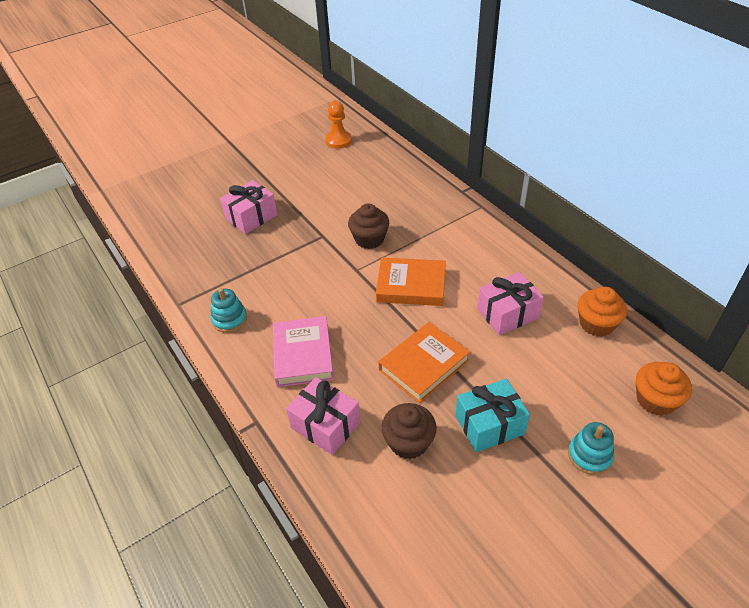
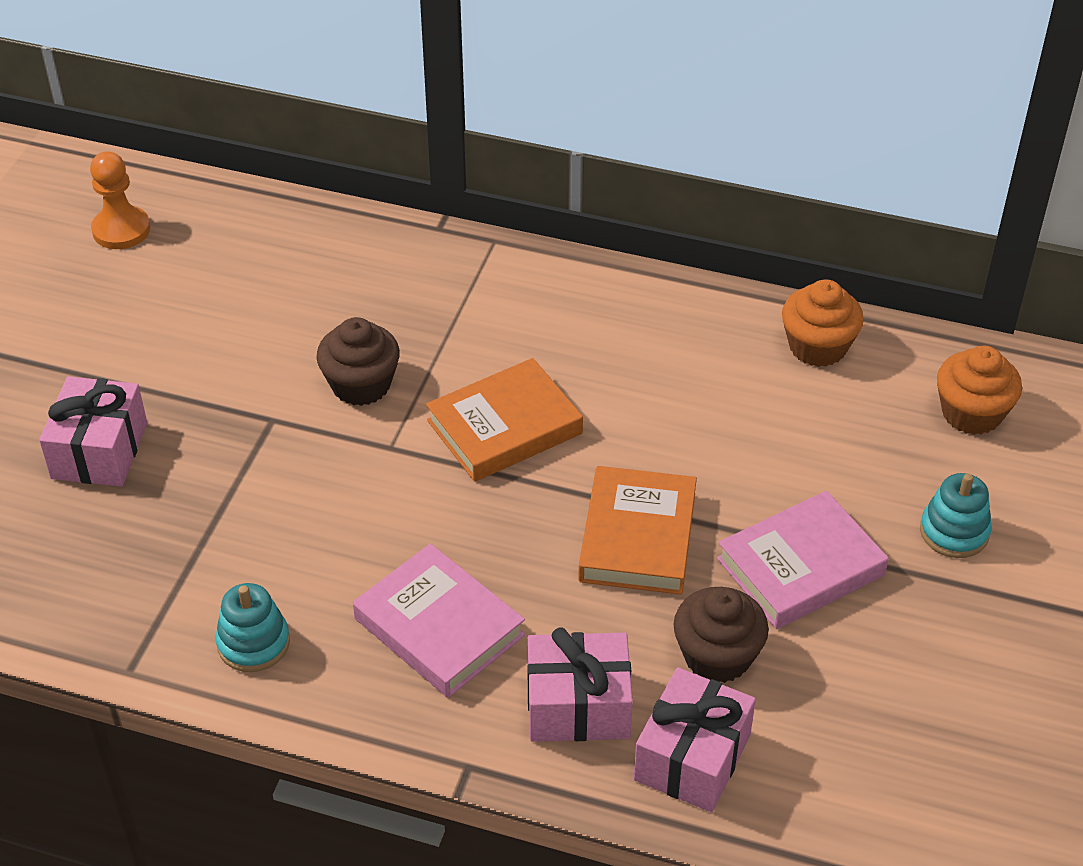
camera: 40 degrees left, 0 degrees up
turquoise gift [455,378,530,452] -> pink book [717,491,889,629]
pink gift [477,272,544,335] -> pink gift moved to [634,667,756,812]

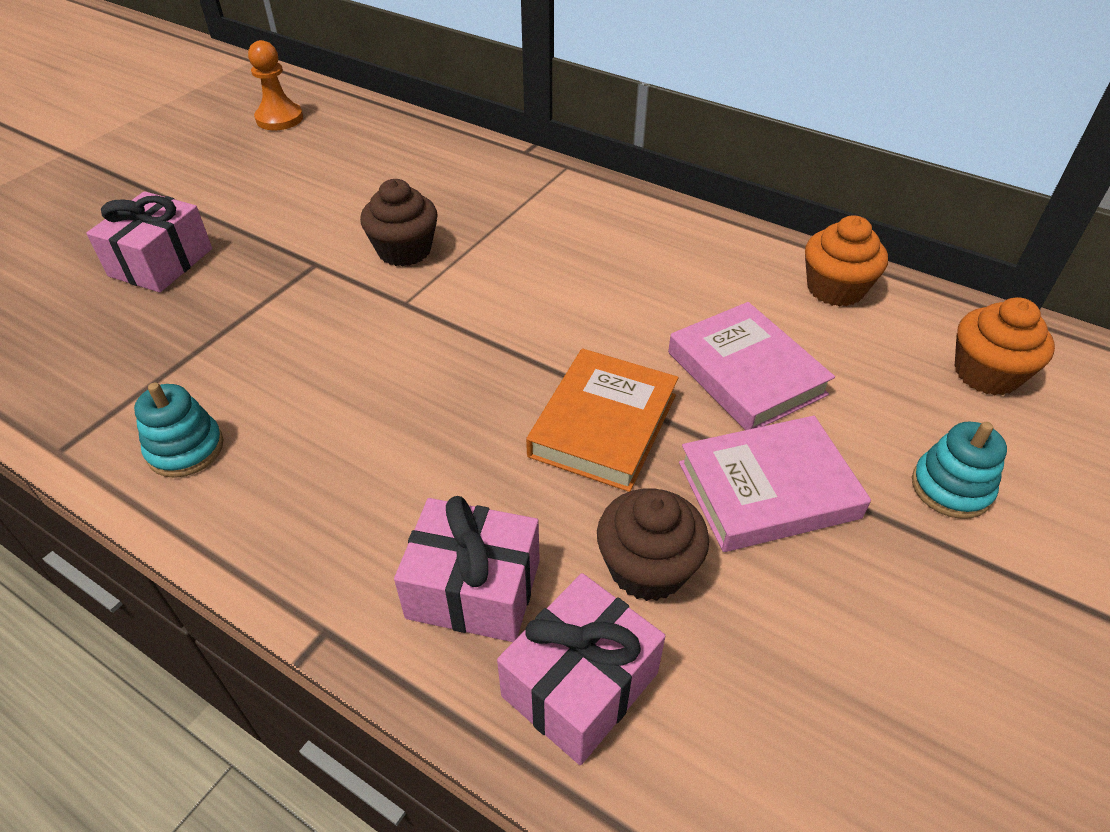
camera: 15 degrees right, 0 degrees up
pink book [353,543,525,698] -> pink book moved to [668,302,835,430]
orange book [426,358,583,482] -> none

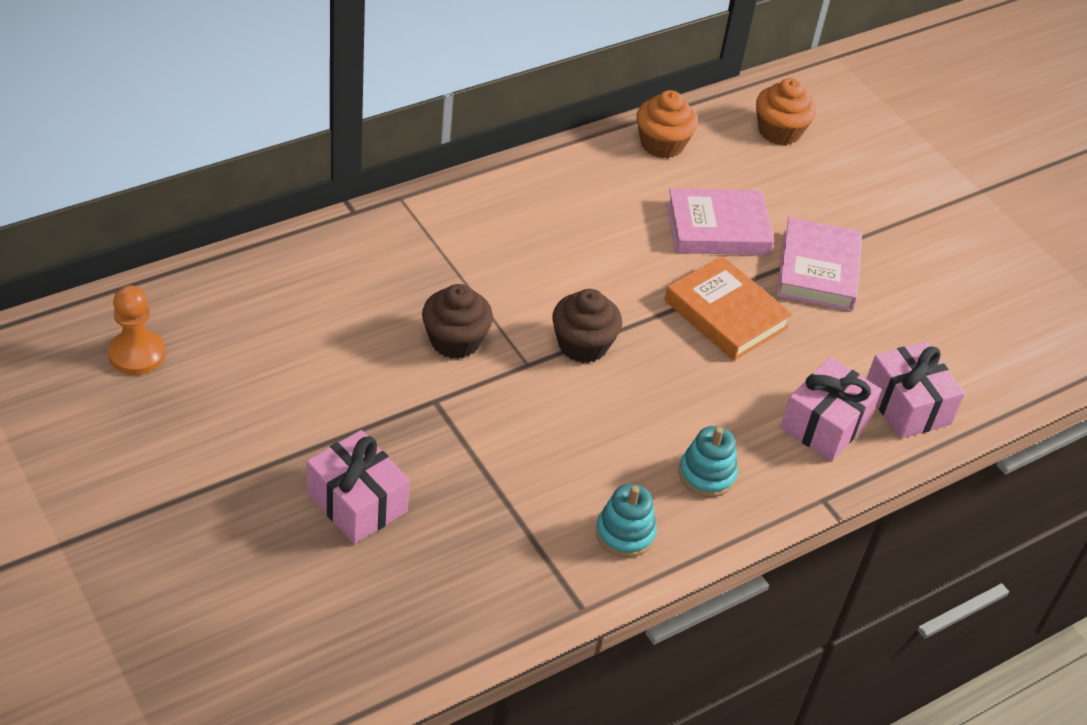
camera: 70 degrees left, 0 degrees up
brown cupcake [597,488,709,601] -> brown cupcake moved to [552,289,622,363]
turquoise stacking toy [912,422,1007,519] -> turquoise stacking toy moved to [679,426,738,497]

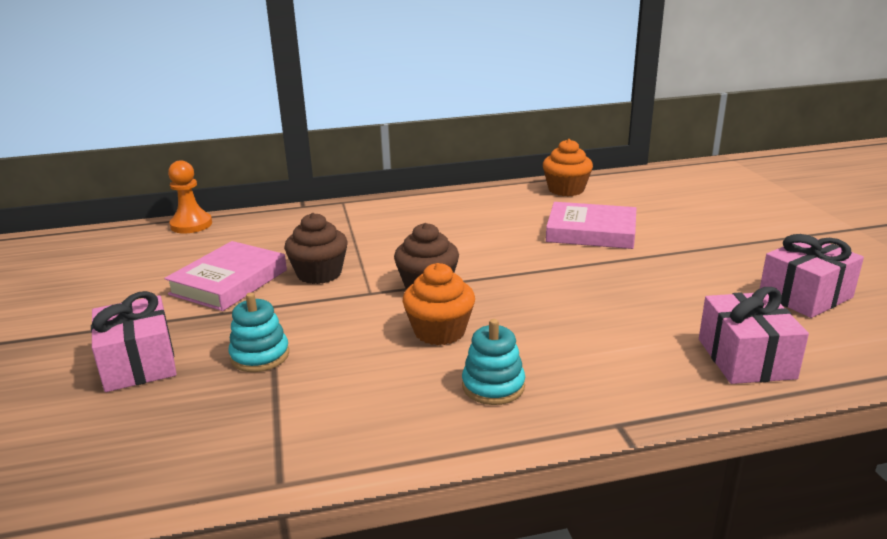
camera: 25 degrees right, 20 degrees down
orange pawn [108,285,165,375] -> orange pawn moved to [168,160,212,233]
turquoise stacking toy [596,484,657,557] -> turquoise stacking toy moved to [228,292,289,372]
orange book [665,256,792,361] -> none
orange cupcake [756,78,816,146] -> orange cupcake moved to [403,263,475,345]
pink book [777,217,862,311] -> pink book moved to [164,241,287,311]
pink gift [780,357,882,461] -> pink gift moved to [760,234,864,318]

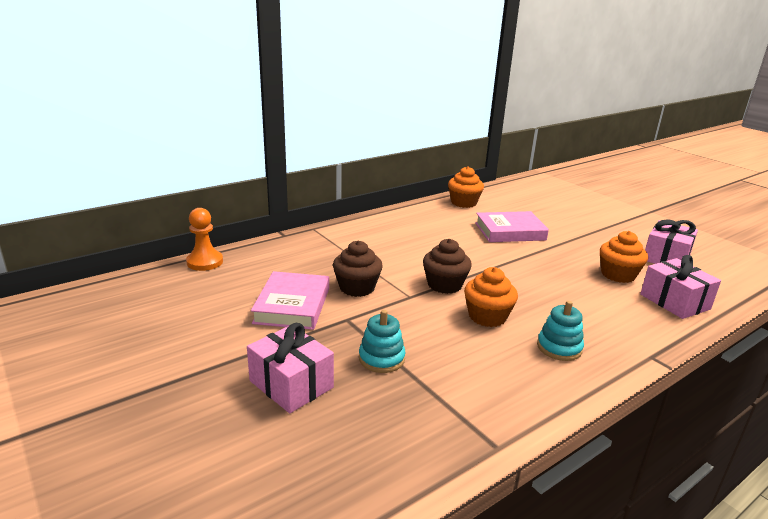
camera: 25 degrees left, 0 degrees up
none -> orange cupcake [600,231,648,283]

